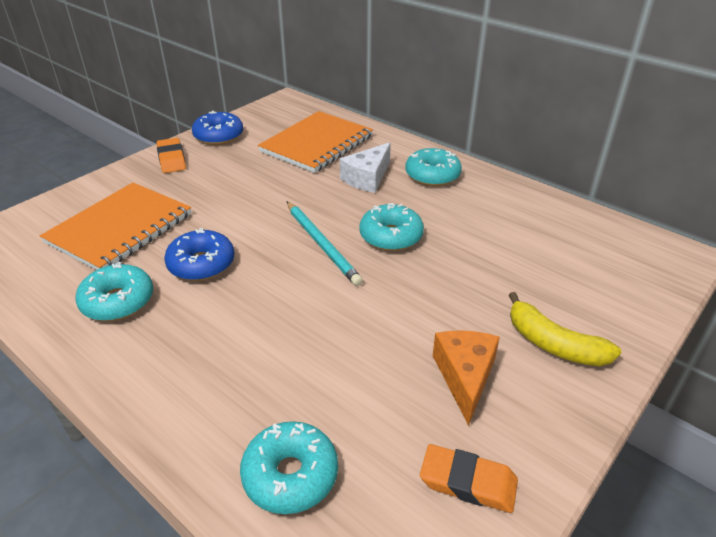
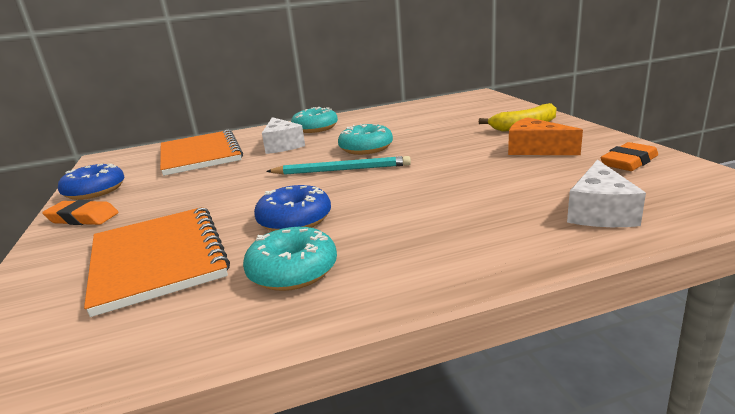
camera: 55 degrees left, 15 degrees down
turquoise donut [240,421,338,514] -> white cheese [567,159,646,227]

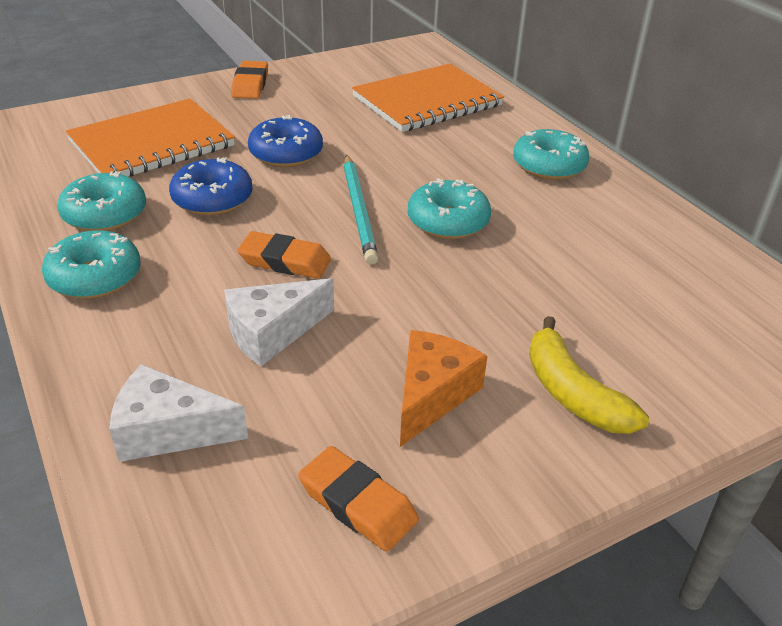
camera: 75 degrees right, 15 degrees up
blue donut [58,164,125,200] -> blue donut moved to [248,115,323,167]
white cheese [262,117,305,154] -> white cheese moved to [224,278,334,366]
none -> turquoise donut [42,230,141,299]
none -> orange eraser [237,231,331,279]

